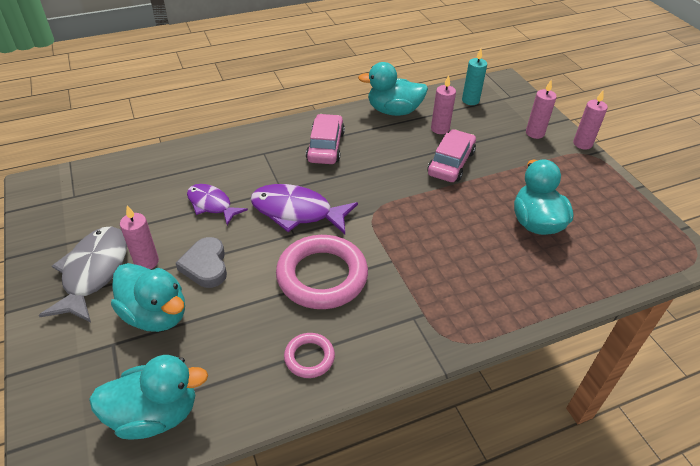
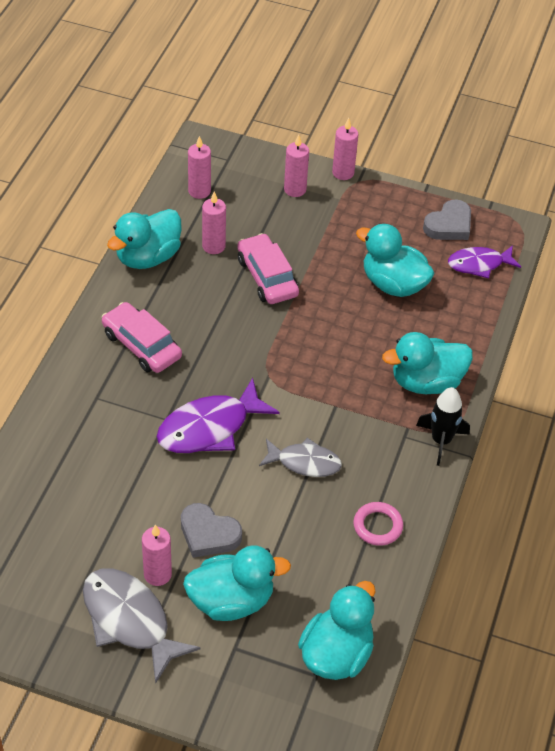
camera: 50 degrees left, 5 degrees up
purple fish [187,184,248,225] -> purple fish moved to [448,245,521,279]
pink ring [276,235,368,309] -> grey fish [259,438,342,477]
turquoise candle [462,49,487,105] -> pink candle [188,136,211,199]
none -> turquoise duck [382,332,473,394]
none -> black rocket [416,387,470,466]
none -> grey heart [423,200,471,240]

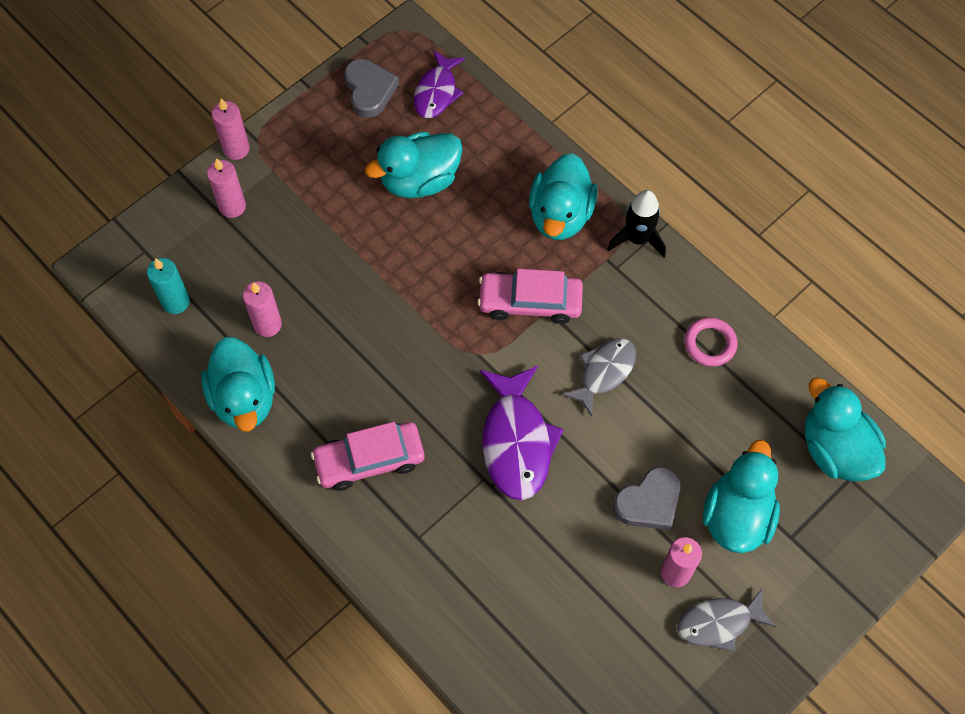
camera: 60 degrees left, 15 degrees up
grey fish [83,569,201,684] -> grey fish [677,589,776,652], size x0.64
pink candle [188,136,211,199] -> turquoise candle [147,258,190,314]
pink car [237,233,299,304] -> pink car moved to [477,269,583,324]

